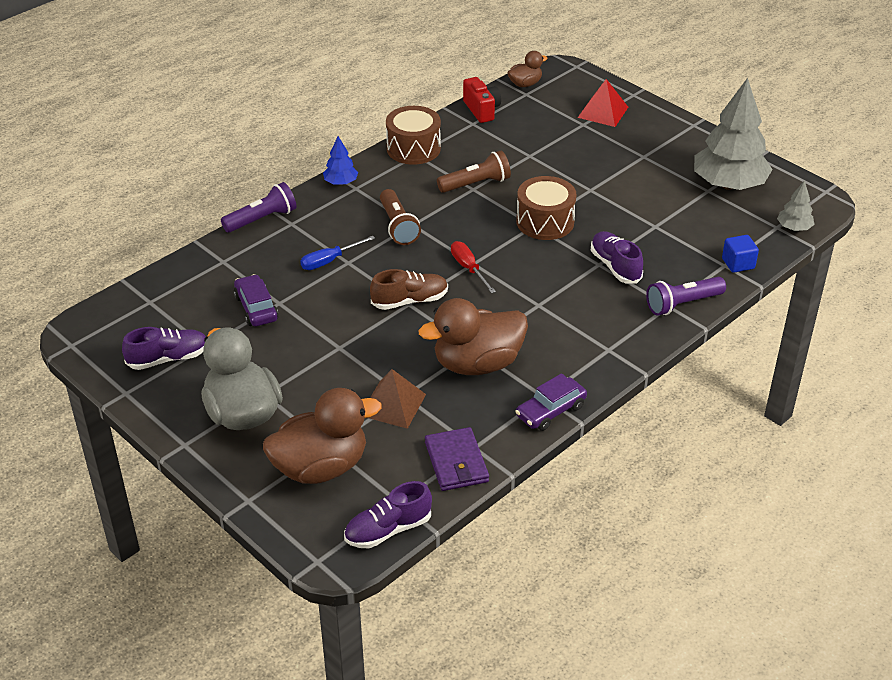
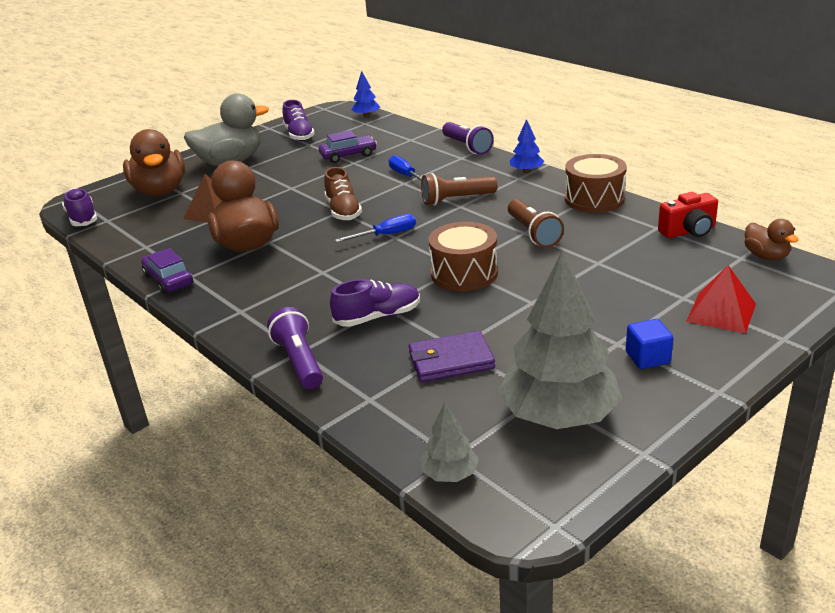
camera: 95 degrees right, 10 degrees down
purple wallet [425,427,489,491] -> purple wallet moved to [409,331,495,382]
red screwdriver [451,241,496,294] -> blue screwdriver [335,214,416,242]
blue cube [722,235,759,273] -> blue cube moved to [626,319,673,369]
none -> blue tree [351,71,380,117]

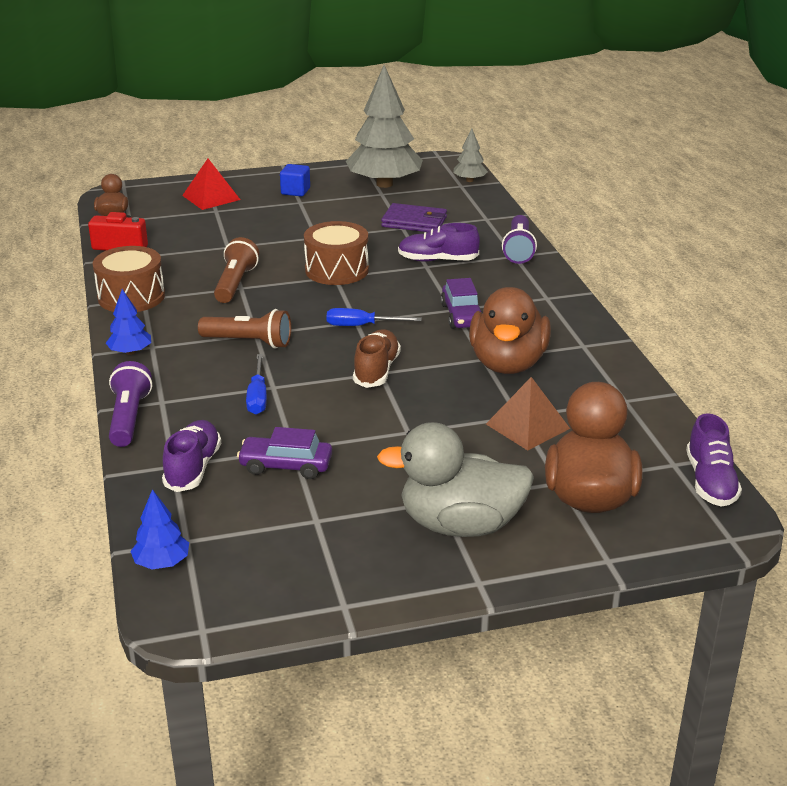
camera: 155 degrees left, 0 degrees up
purple car [141,248,193,294] -> purple car moved to [440,278,483,329]
purple shoe [283,100,315,141] -> purple shoe moved to [162,420,221,492]

